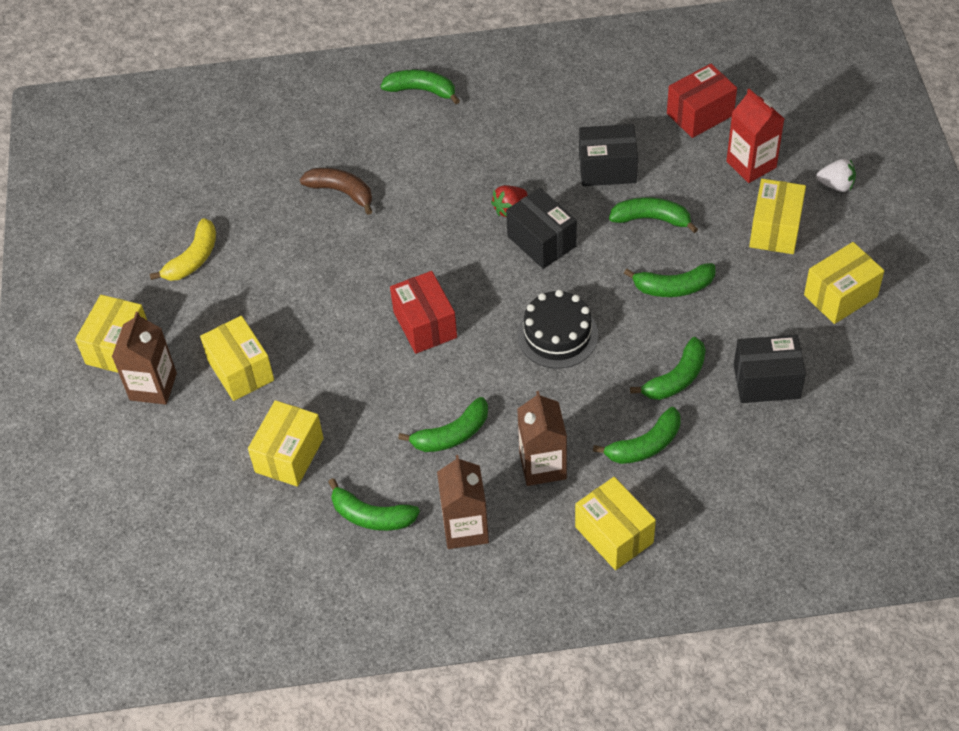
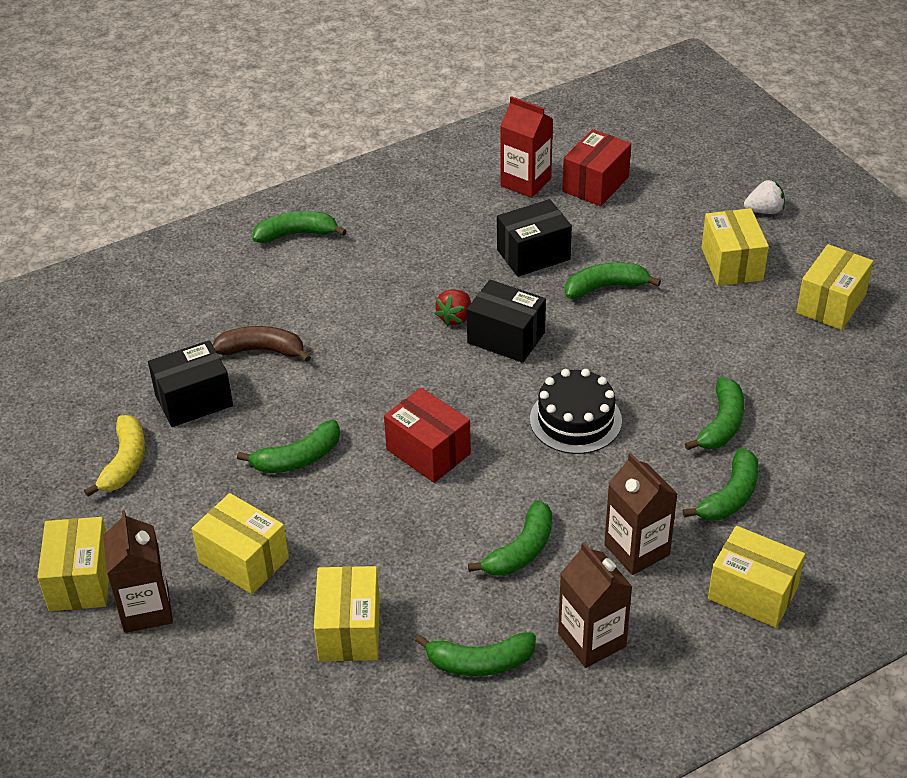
camera: 25 degrees left, 10 degrees down
green banana [624,263,716,297] -> green banana moved to [237,420,340,473]
red carton [726,88,784,183] -> red carton moved to [500,96,553,198]
black box [734,335,806,403] -> black box moved to [148,340,233,427]

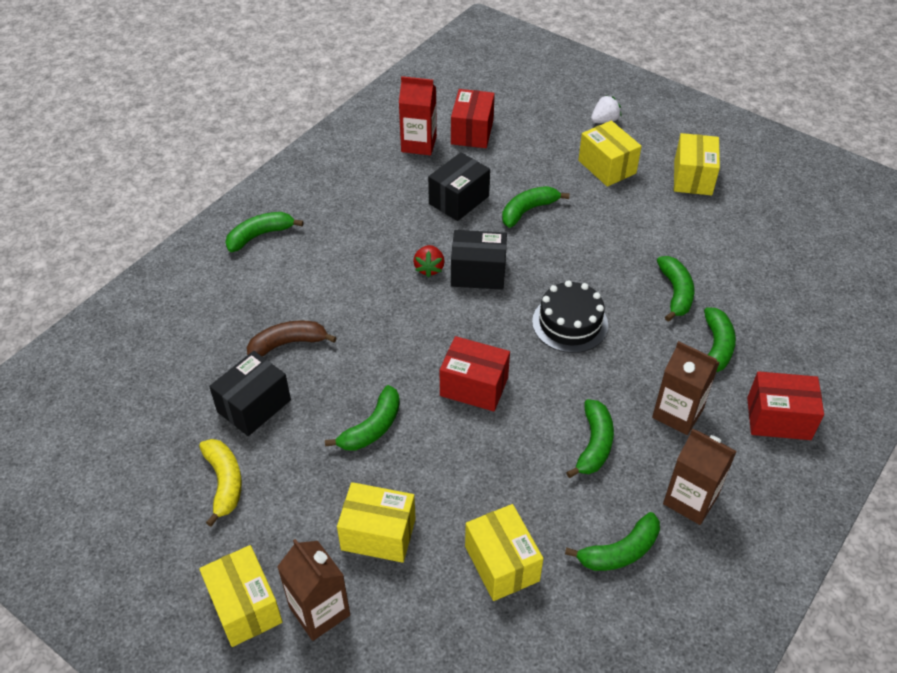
camera: 25 degrees left, 5 degrees up
yellow box [708,526,805,628] -> red box [747,371,824,440]

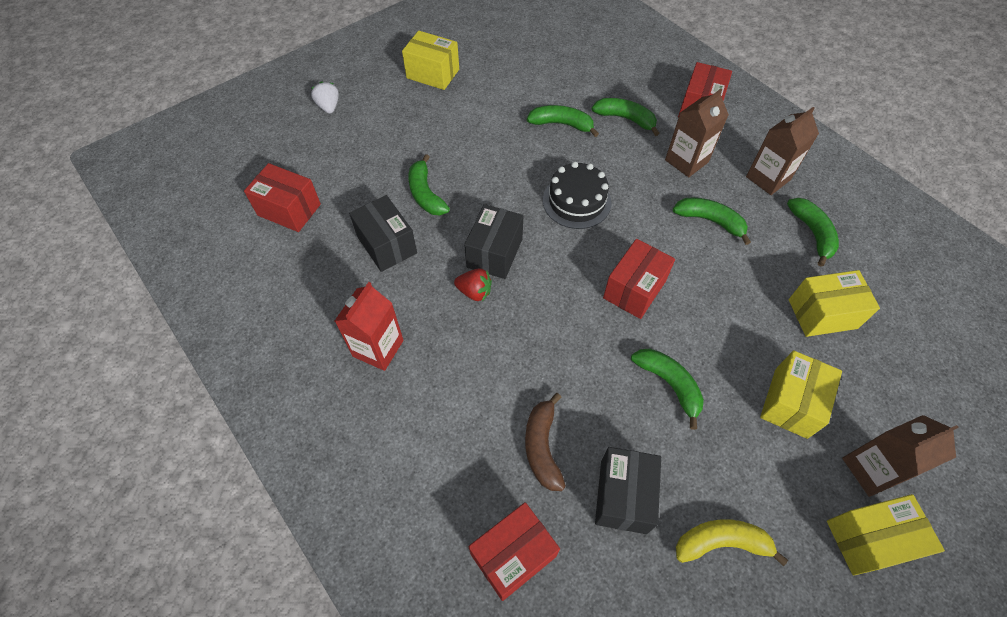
camera: 75 degrees left, 10 degrees up
black box [209,351,291,436] -> black box turned 45 degrees clockwise [595,447,661,534]
green banana [225,212,304,252] -> none
red carton [399,76,437,155] -> red carton moved to [335,282,404,371]
yellow box [578,121,642,187] -> none
none -> red box [468,502,560,601]

